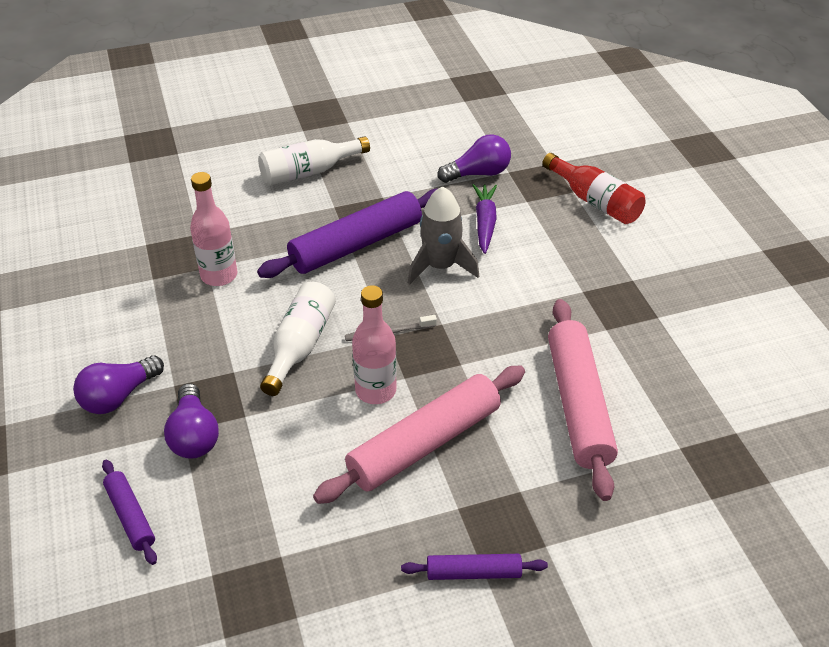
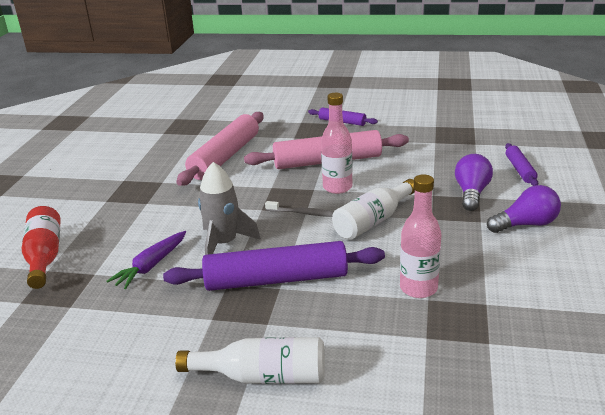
camera: 150 degrees left, 15 degrees down
purple light bulb [438,134,511,183] -> none

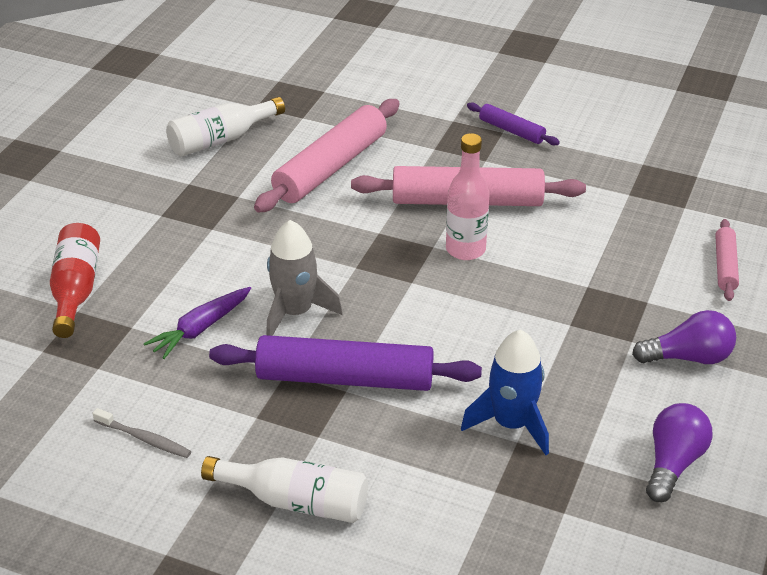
camera: 10 degrees right, 10 degrees up
grey toothbrush [265,201,334,217] -> grey toothbrush moved to [93,408,191,458]
white bottle [332,179,415,240] -> white bottle moved to [166,97,285,156]
pink bottle [400,174,442,298] -> blue rocket [461,330,549,455]
purple light bulb [455,154,493,211] -> purple light bulb moved to [646,403,712,502]
purple rolling pin [505,143,538,186] -> pink rolling pin [715,219,739,301]

